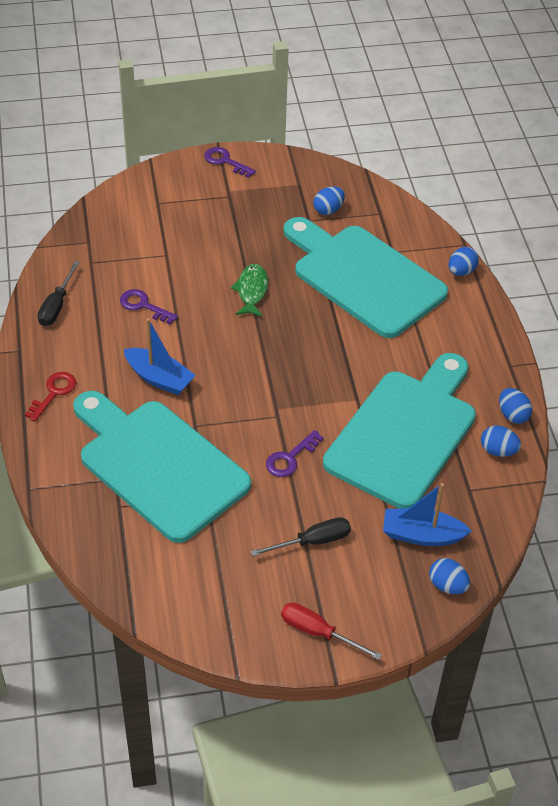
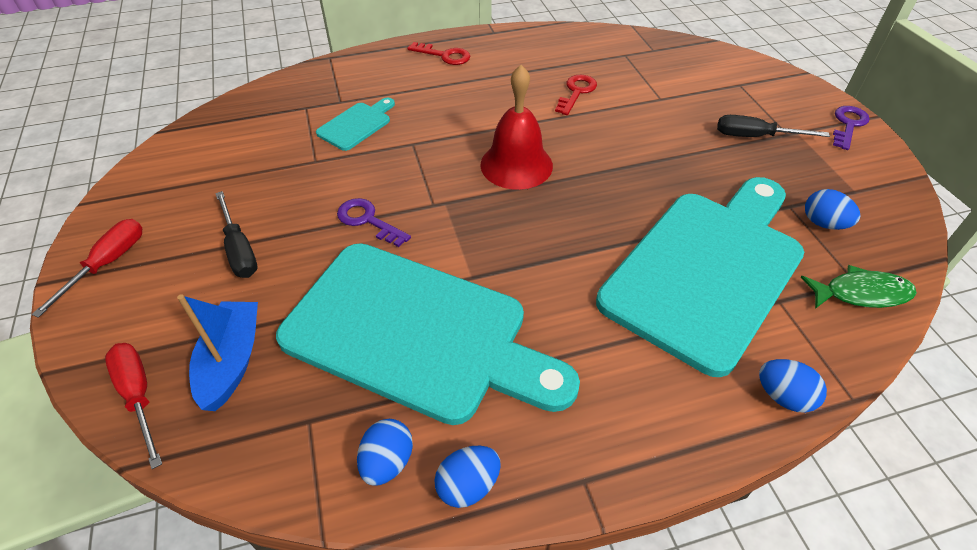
camera: 85 degrees right, 0 degrees up
black screwdriver [38,261,80,326] -> black screwdriver moved to [717,115,830,137]
turquoise cutting board [73,391,251,543] -> turquoise cutting board [316,98,395,151], size x0.41
purple key [120,289,178,324] -> red key [555,75,597,115]
blue boat [124,318,196,395] -> none
green fish [231,264,268,317] -> green fish moved to [801,265,917,309]
blue egg [429,558,470,594] -> red screwdriver [105,343,162,469]
none -> red bell [480,65,553,190]

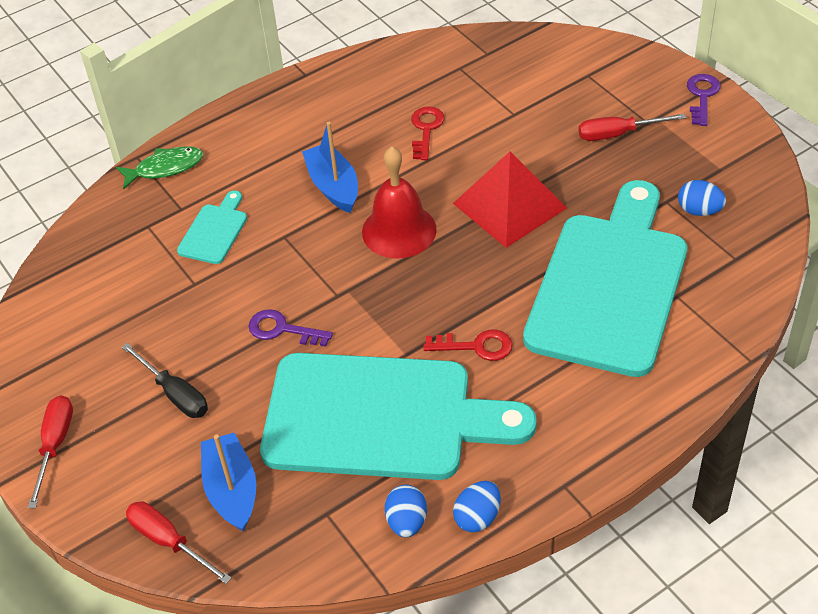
camera: 15 degrees left, 0 degrees up
red key [407,42,470,65] -> red key moved to [424,329,513,361]
black screwdriver [717,115,830,137] -> red screwdriver [579,114,686,141]
blue egg [759,359,827,413] -> none
green fish [801,265,917,309] -> green fish moved to [116,146,203,189]
none -> blue boat [302,122,358,213]
none -> red pyramid [453,151,567,248]

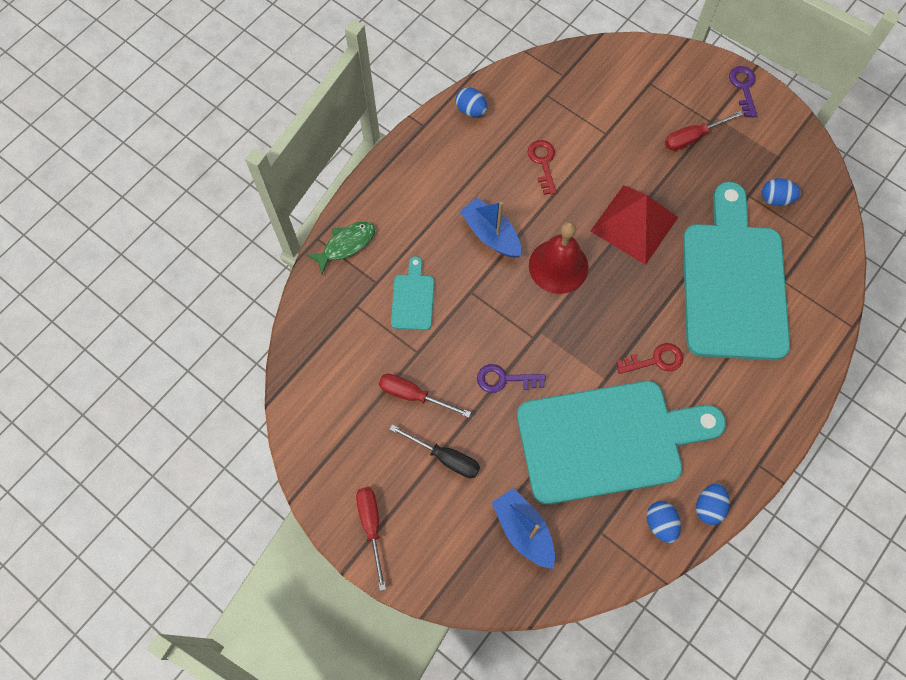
camera: 20 degrees left, 20 degrees up
red screwdriver [126,501,232,584] -> red screwdriver moved to [379,374,471,418]
none -> blue egg [456,87,487,117]

